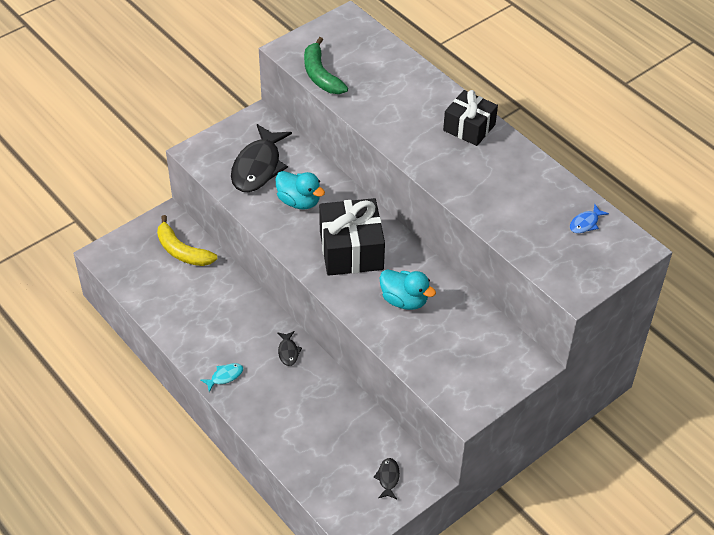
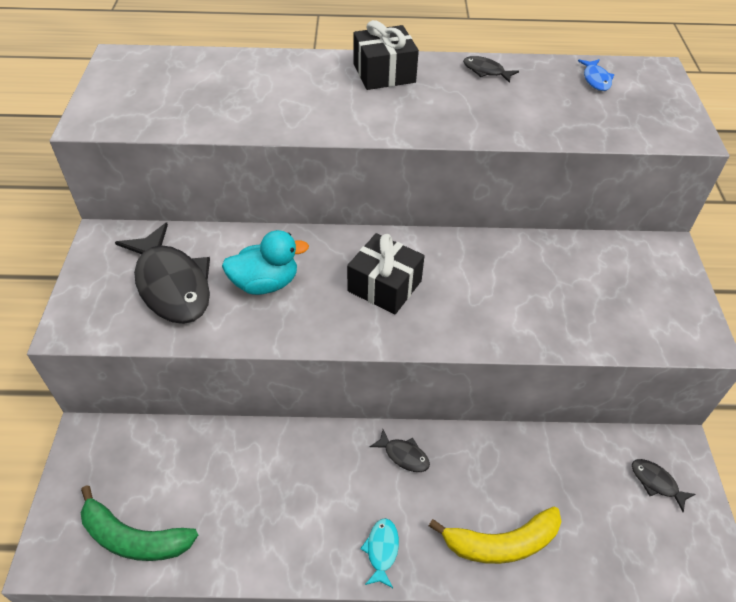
camera: 50 degrees left, 0 degrees up
yellow banana [157,215,217,266] -> yellow banana moved to [429,506,562,564]
green banana [304,37,348,94] -> green banana moved to [81,485,198,561]
black gift [319,198,385,276] -> black gift [347,233,425,314], size x0.66
turquoise duck [380,270,436,310] -> none
none -> black fish [463,56,519,83]

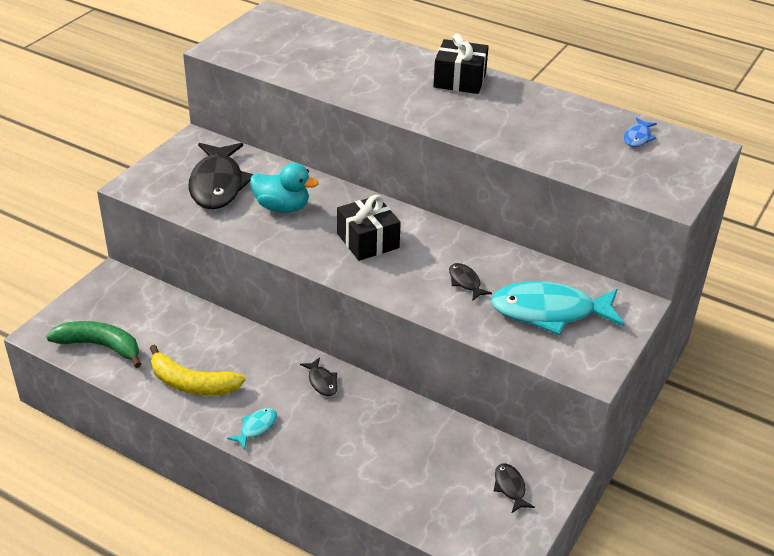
camera: 30 degrees right, 10 degrees down
green banana [81,485,198,561] -> green banana turned 150 degrees clockwise [46,321,141,368]
yellow banana [429,506,562,564] -> yellow banana moved to [150,344,245,395]
black fish [463,56,519,83] -> black fish moved to [449,263,492,300]
none -> turquoise fish [491,281,625,335]

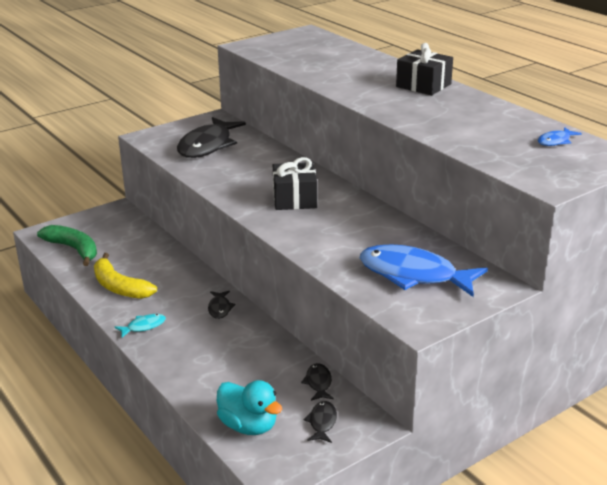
camera: 25 degrees right, 10 degrees down
turquoise duck [250,163,319,213] -> turquoise duck moved to [217,380,282,435]
black fish [449,263,492,300] -> black fish moved to [301,363,334,401]
turquoise fish [491,281,625,335] -> blue fish [360,244,488,297]

